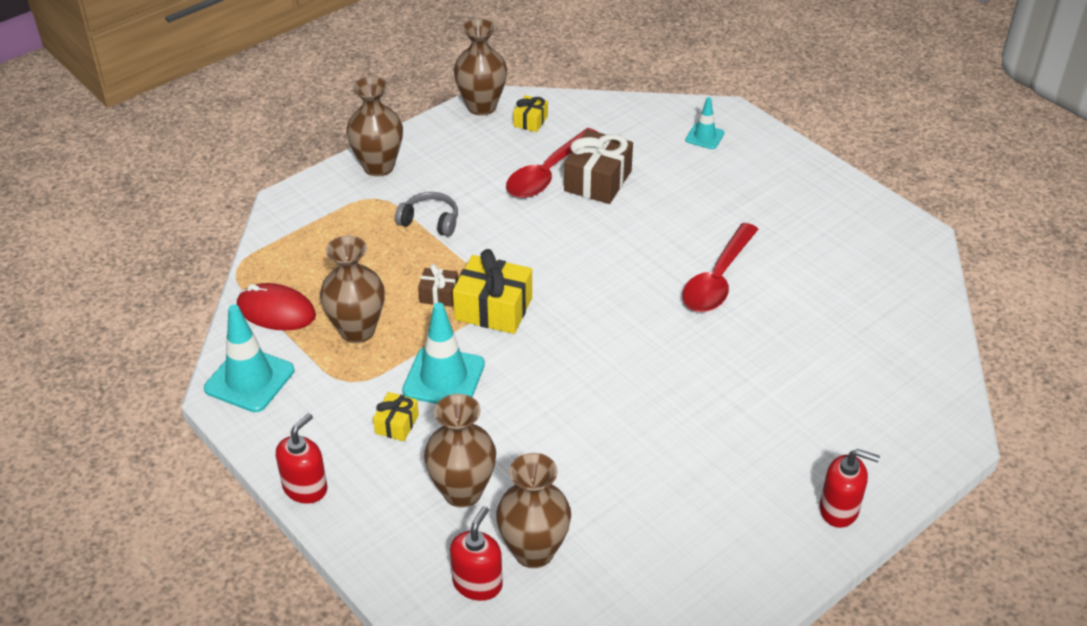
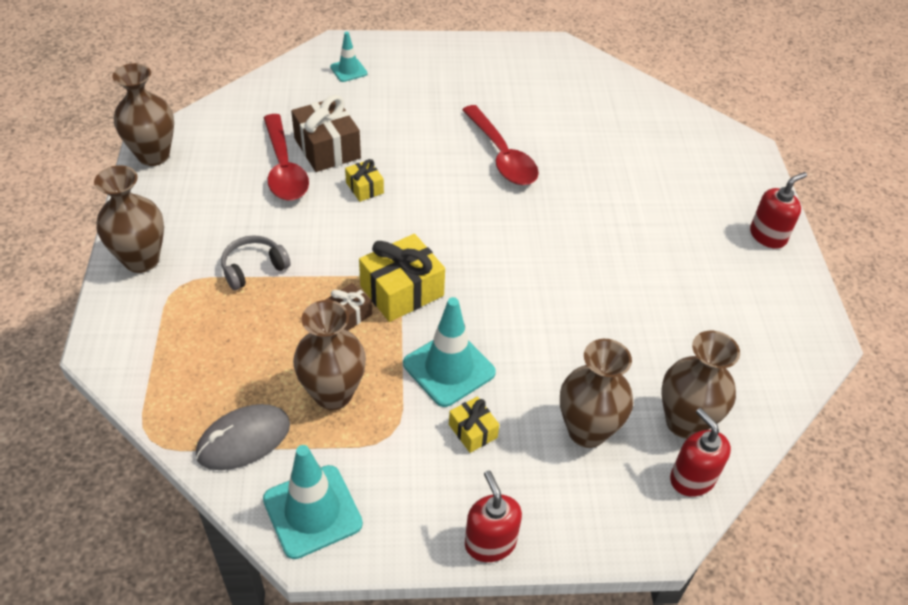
camera: 55 degrees left, 5 degrees up
red mouse [237,283,316,331] -> grey mouse [196,404,290,470]
yellow gift [513,95,548,132] -> yellow gift moved to [345,159,384,202]

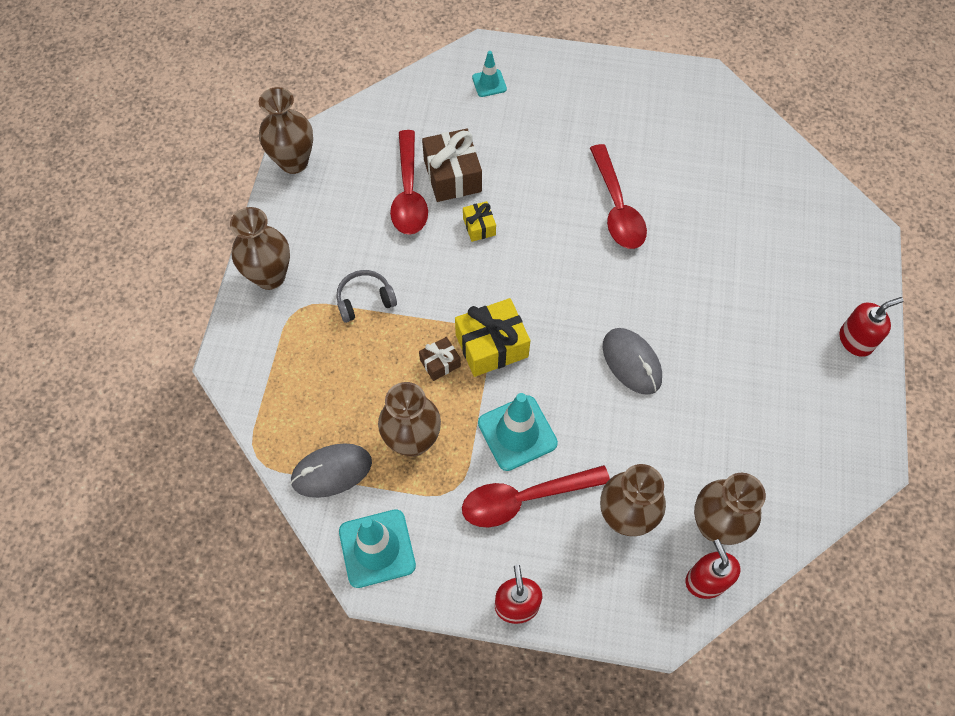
camera: 15 degrees right, 15 degrees up
yellow gift [449,397,500,453] -> red spoon [462,465,610,528]
none -> grey mouse [603,328,662,395]

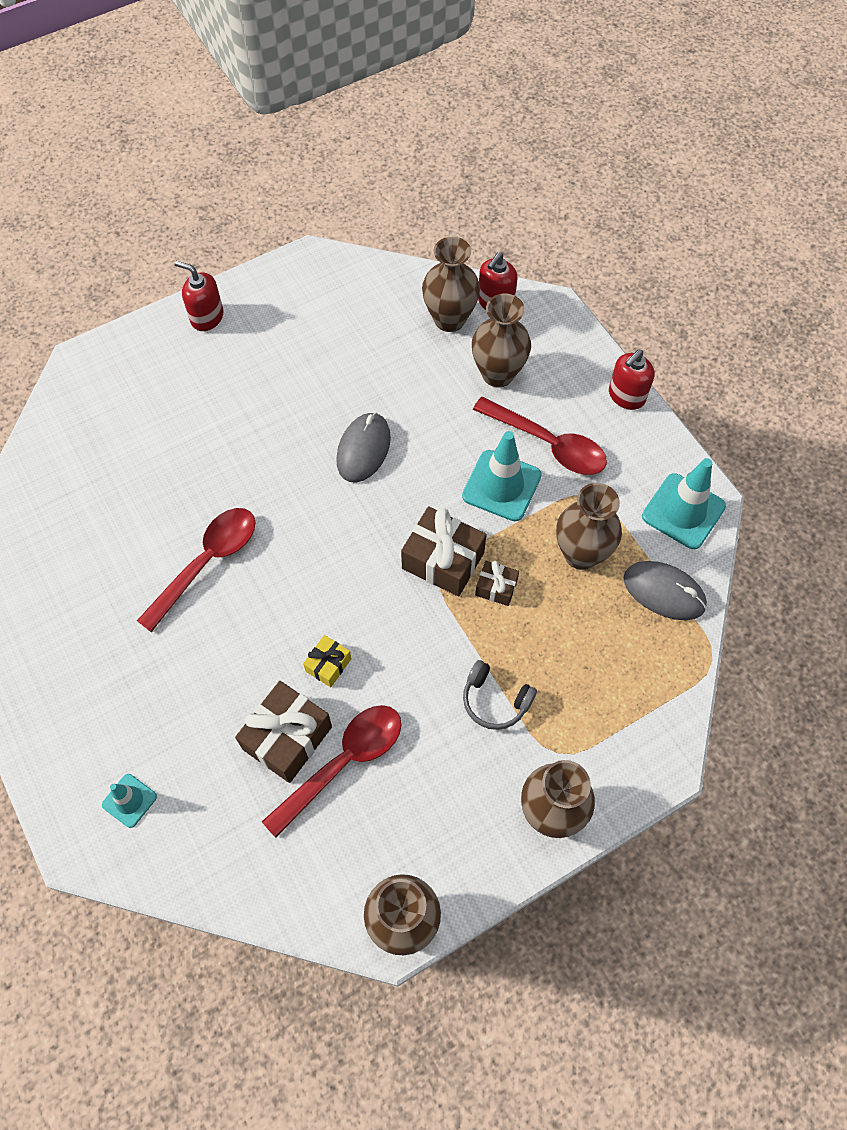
camera: 130 degrees left, 0 degrees up
yellow gift [455,298,530,377] -> brown gift [401,507,487,596]

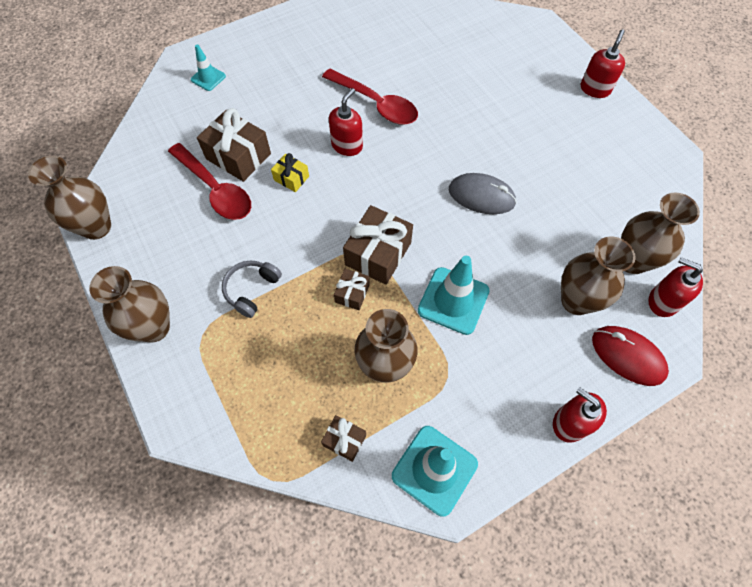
camera: 90 degrees right, 0 degrees up
red spoon [473,397,607,475] -> none
grey mouse [624,561,707,620] -> brown gift [321,415,366,462]
none -> red soap dispenser [329,88,363,156]
none -> red mouse [592,326,669,386]

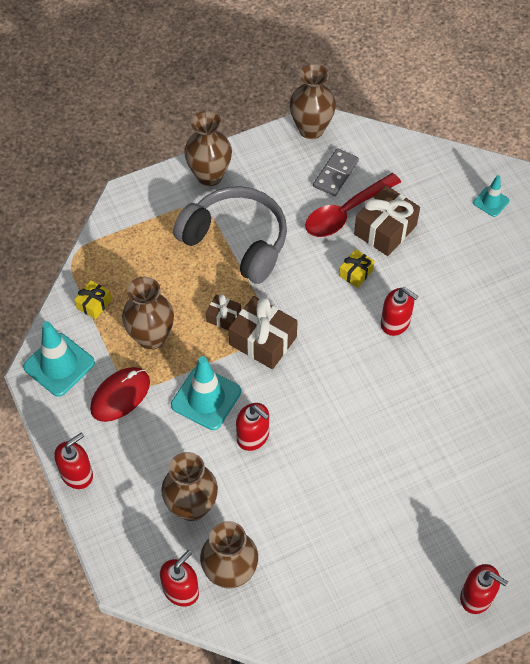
camera: 95 degrees right, 5 degrees down
grey headphones [222,260,282,318] -> grey headphones [173,186,287,284], size x2.11
brown gift [321,415,366,462] -> yellow gift [75,280,112,319]
red spoon [322,69,418,125] -> none
grey mouse [449,173,517,214] -> none
red mouse [592,326,669,386] -> red mouse moved to [90,367,150,422]
none -> red soap dispenser [236,403,269,451]
none -> grey domino [313,148,359,196]

